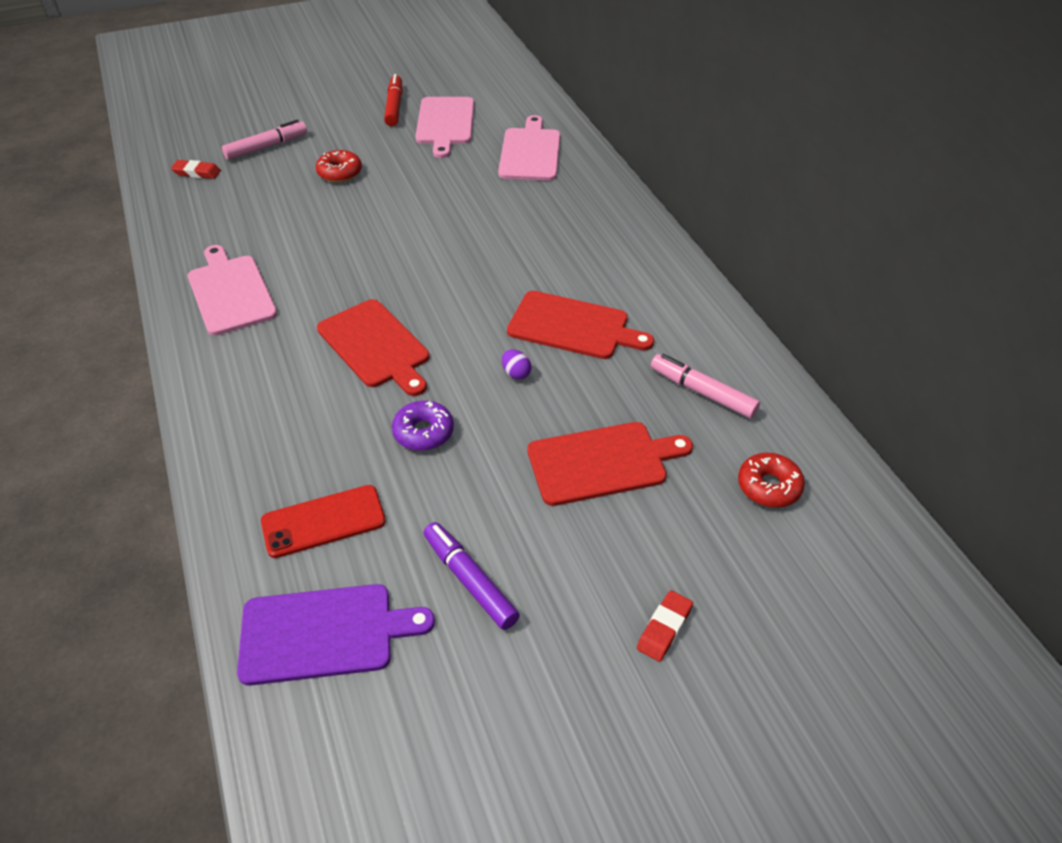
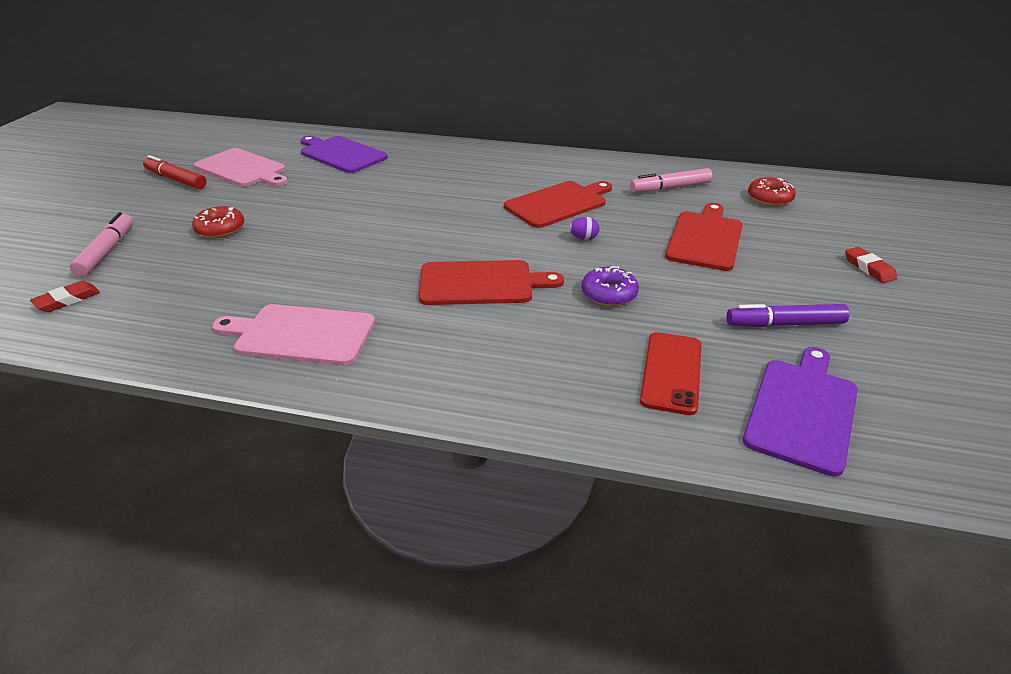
camera: 55 degrees left, 10 degrees down
pink cutting board [498,115,560,181] -> purple cutting board [301,136,388,173]

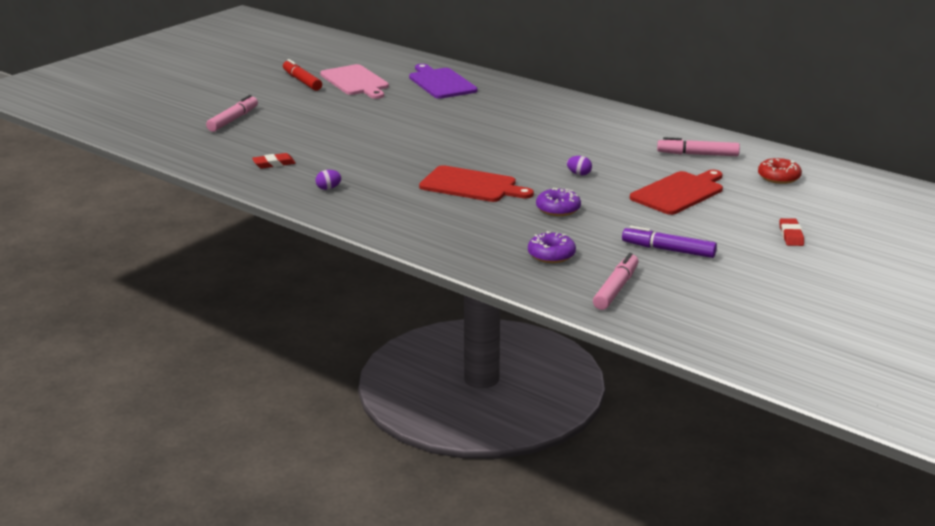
camera: 25 degrees right, 10 degrees down
red eraser [30,281,100,312] -> red eraser moved to [252,153,296,169]
red donut [192,206,245,238] -> none
pink cutting board [212,304,375,366] -> purple egg [315,170,342,190]
red cutting board [504,181,612,228] -> none
red phone [640,332,702,415] -> purple donut [528,231,576,263]
purple cutting board [743,347,858,477] -> pink marker [593,253,638,310]

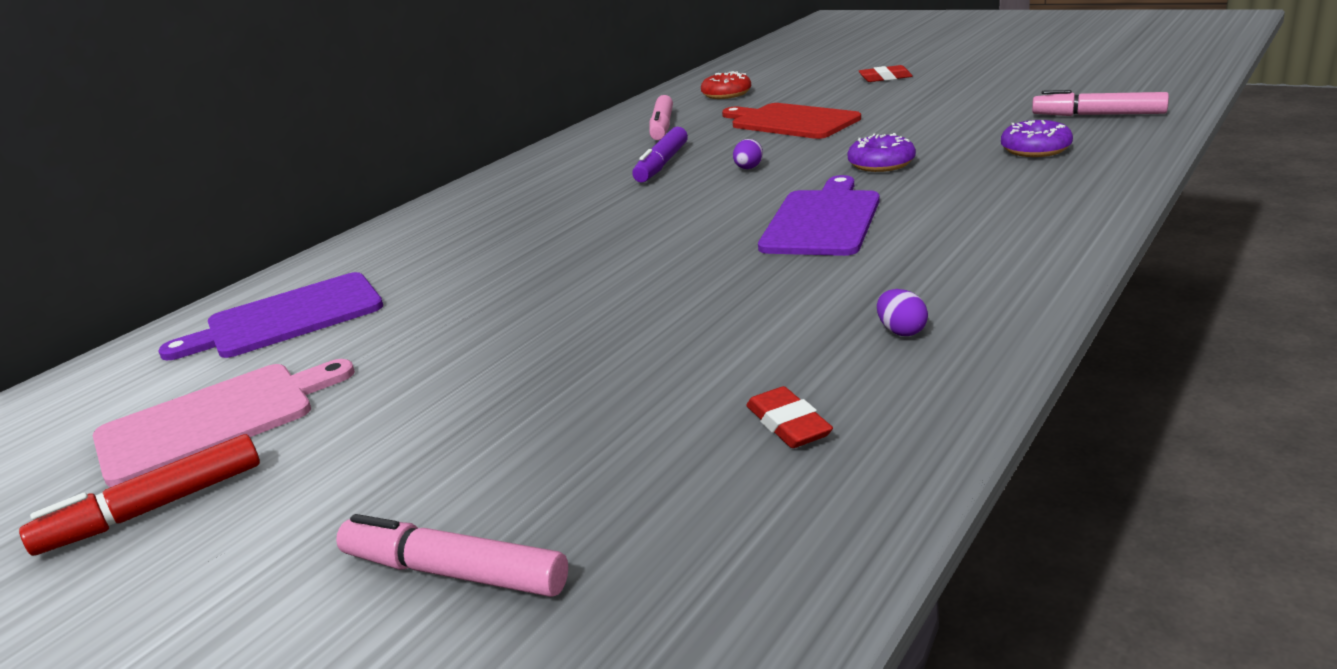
camera: 90 degrees left, 0 degrees up
red cutting board [419,165,534,202] -> purple cutting board [758,175,880,256]
purple marker [622,226,717,258] -> purple marker moved to [632,127,688,183]

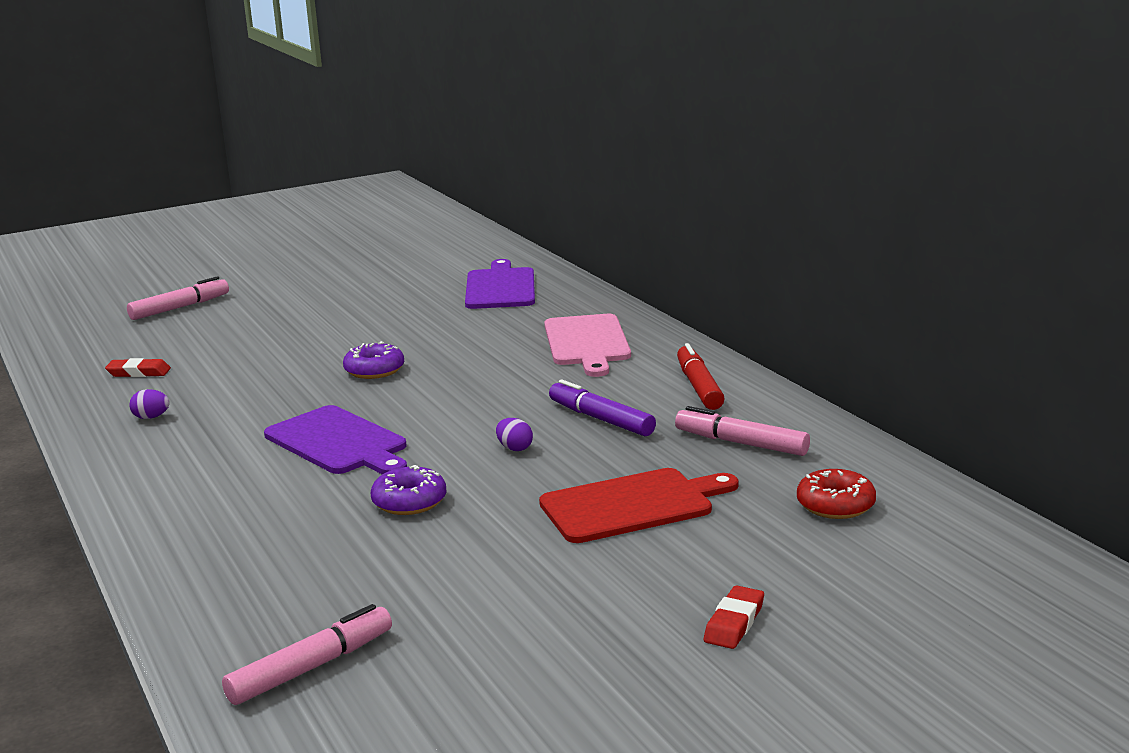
camera: 115 degrees right, 5 degrees down
red marker [19,434,260,556] -> red marker moved to [677,343,725,410]
pink cutting board [93,359,355,487] -> pink cutting board moved to [544,314,631,377]
purple donut [1001,120,1073,157] -> purple donut moved to [343,341,404,379]

